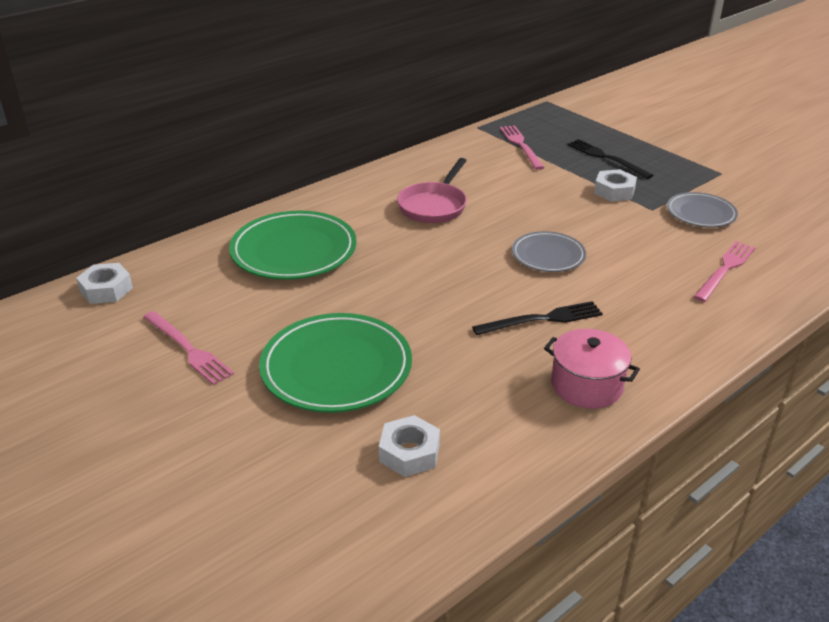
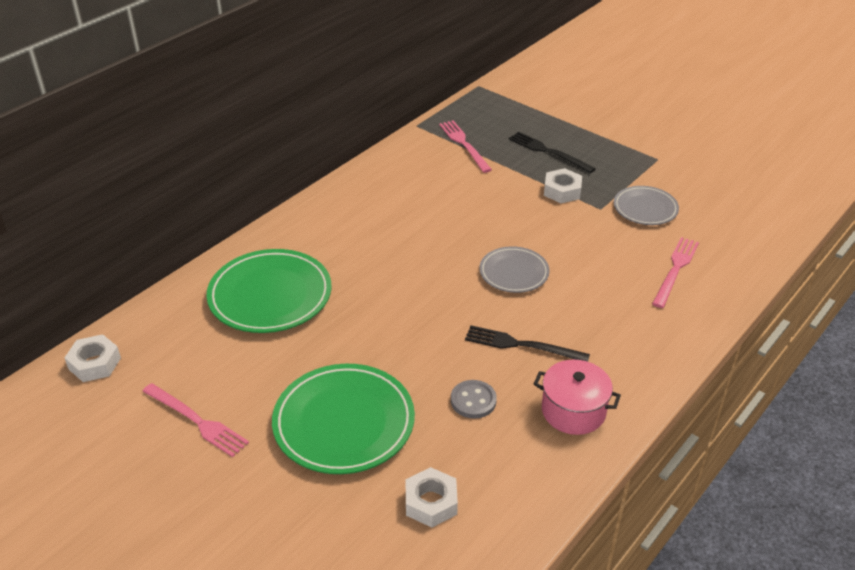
camera: 10 degrees left, 5 degrees up
pink pan [397,158,467,223] -> none
black fork [472,301,603,335] -> black fork turned 135 degrees counterclockwise [465,325,590,362]
none -> grey button [451,380,497,419]

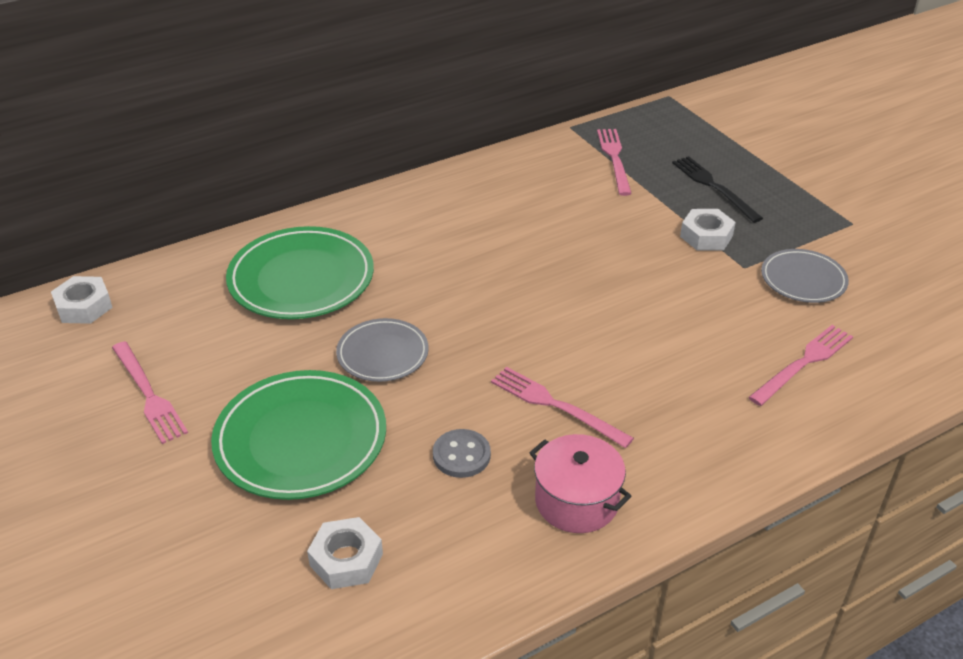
camera: 20 degrees right, 0 degrees up
black fork [465,325,590,362] -> pink fork [491,367,634,448]
grey plate [479,246,550,293] -> grey plate moved to [336,318,429,382]

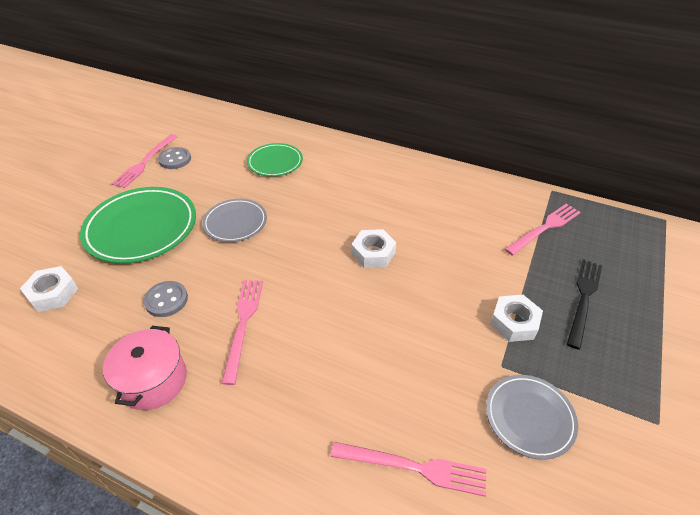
camera: 55 degrees right, 5 degrees up
white nut [51,276,113,324] -> white nut moved to [352,229,396,268]
green plate [226,226,374,319] -> green plate [247,143,303,177], size x0.58
none -> grey button [158,147,191,169]

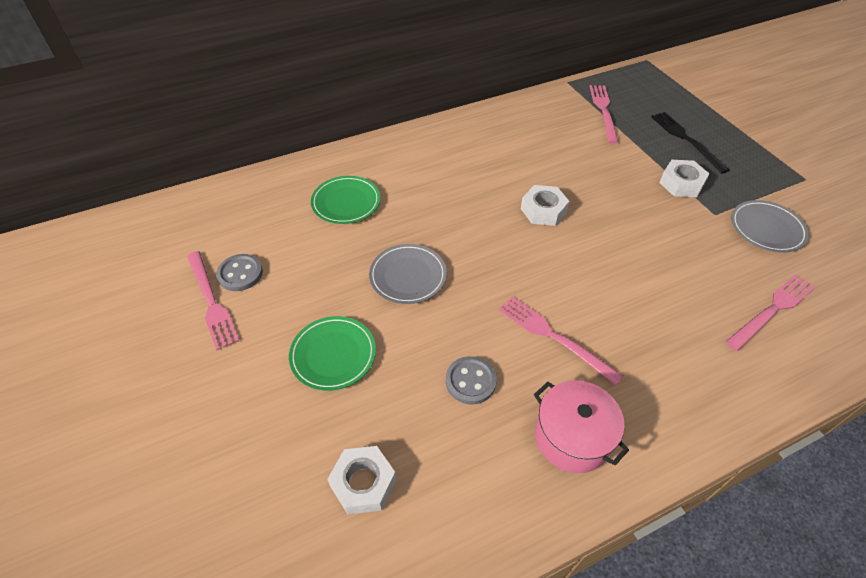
camera: 50 degrees left, 5 degrees up
green plate [80,187,196,263] -> green plate [289,316,376,391], size x0.58

